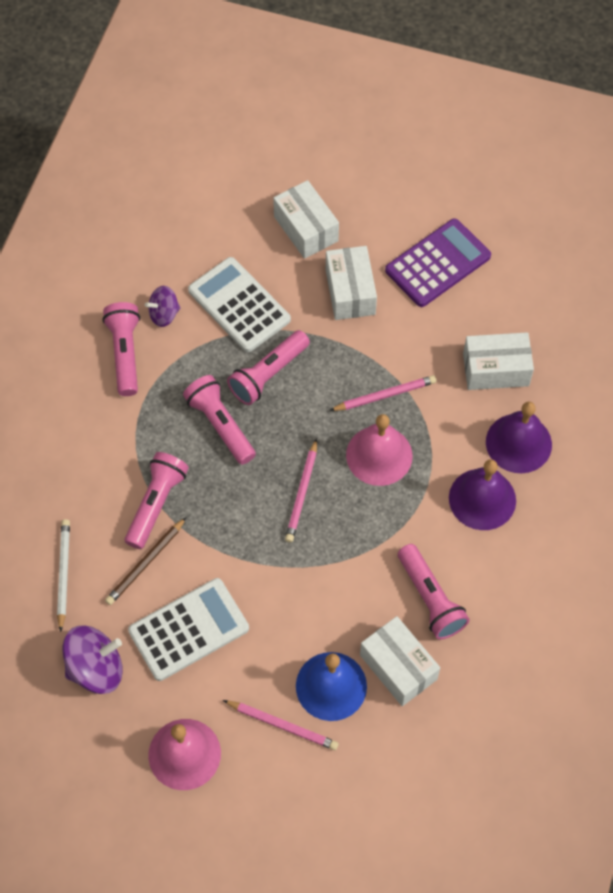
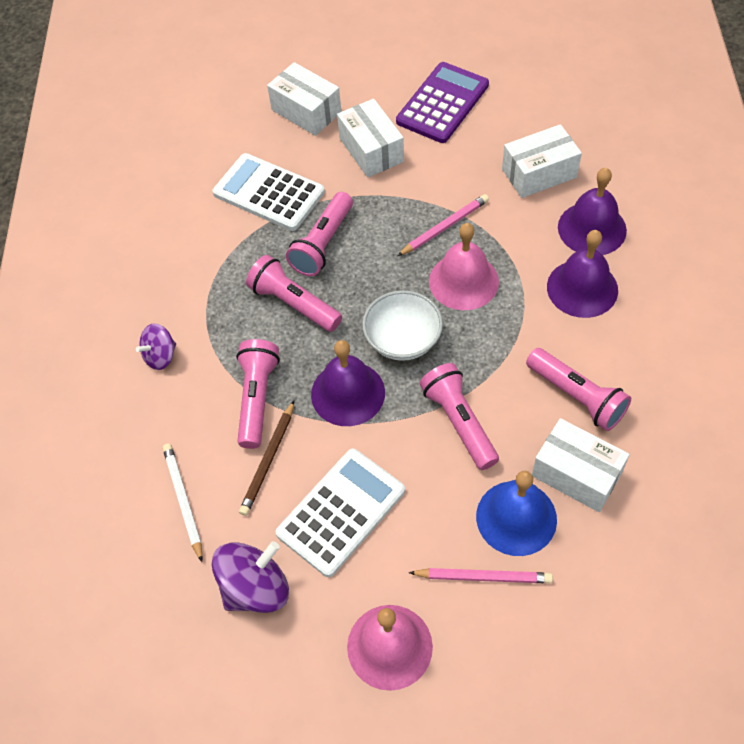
camera: 15 degrees left, 5 degrees down
pink flashlight [102,302,140,396] -> pink flashlight moved to [420,363,499,470]
purple spinning top [145,286,180,327] -> purple spinning top moved to [136,323,176,370]
pink pencil [285,438,317,543] -> white bowl [362,290,443,361]
none -> purple bell [311,340,385,426]

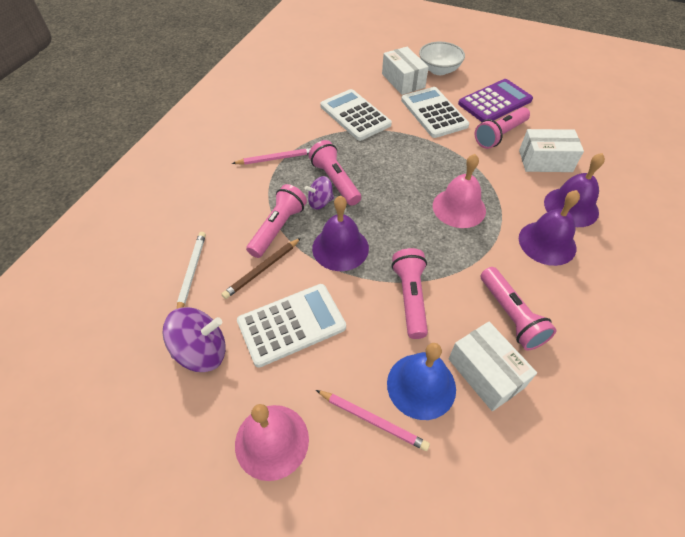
camera: 20 degrees right, 5 degrees down
purple spinning top [136,323,176,370] -> purple spinning top moved to [305,176,334,210]
pink flashlight [286,192,353,276] -> pink flashlight moved to [475,107,530,149]
white box [337,99,404,178] -> white calculator [401,87,469,138]
white bowl [362,290,443,361] -> white bowl moved to [419,42,465,75]
pink pencil [398,194,489,256] -> pink pencil moved to [232,148,311,165]

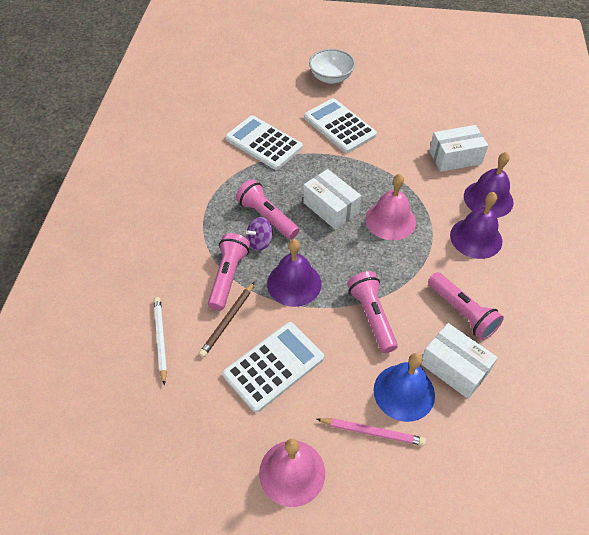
camera: 15 degrees left, 0 degrees up
purple spinning top [163,307,226,372] -> none
pink pencil [232,148,311,165] -> none
white box [382,47,429,95] -> white box moved to [303,169,361,230]
purple calculator [458,79,533,122] -> none
pink flashlight [475,107,530,149] -> none

